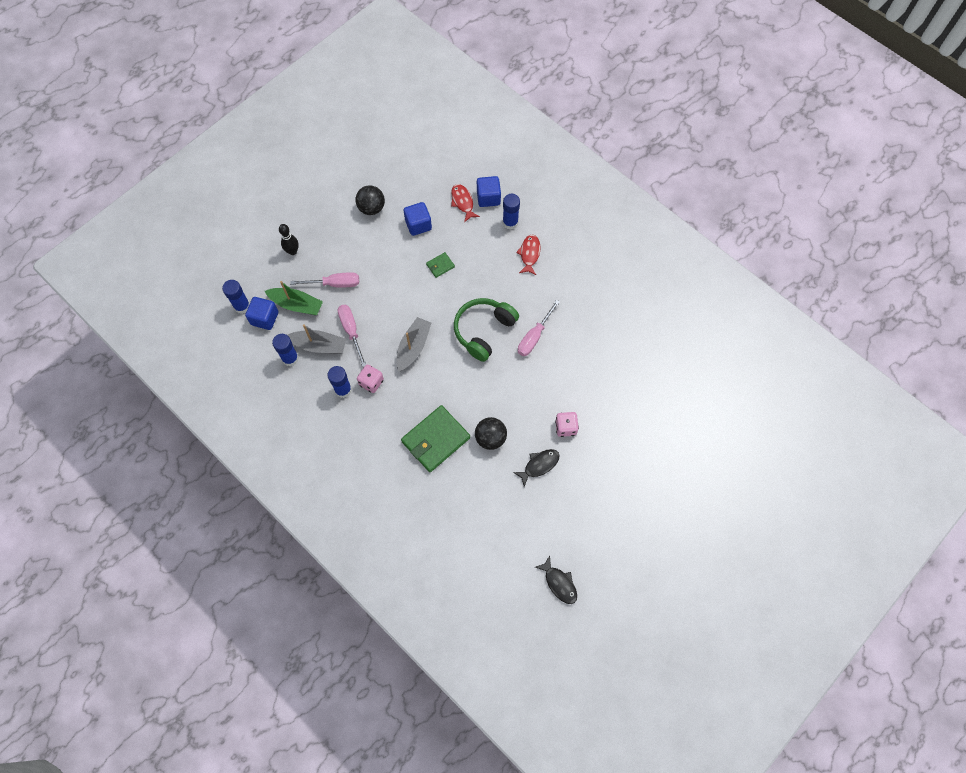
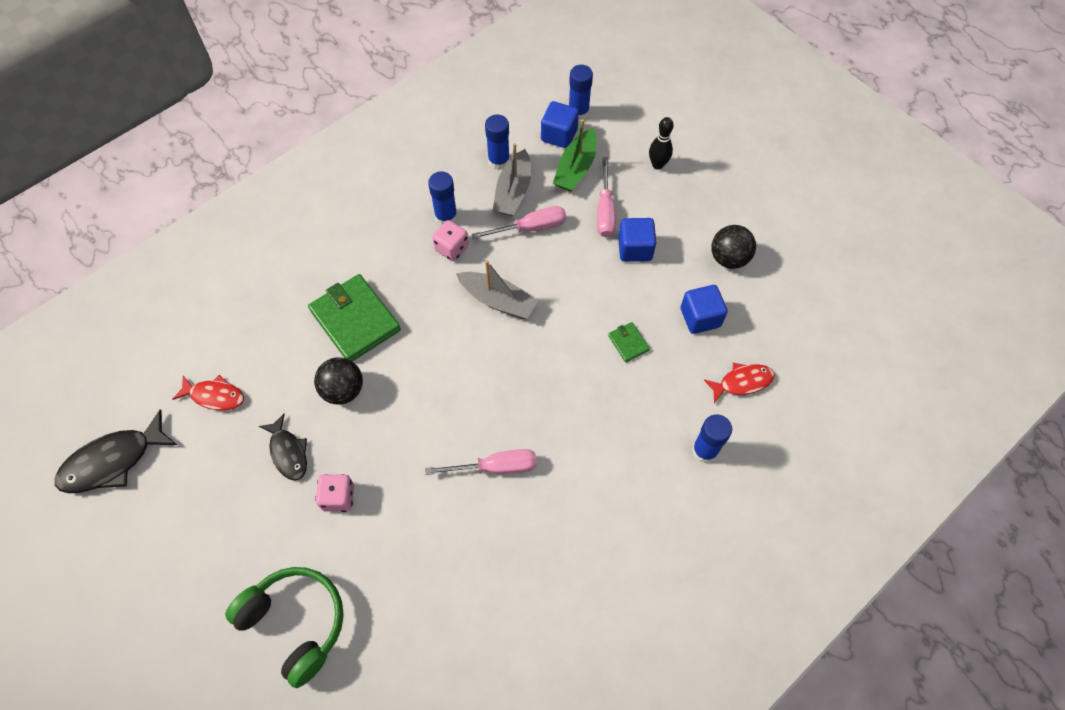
camera: 95 degrees right, 5 degrees down
green headphones [454,298,519,362] -> green headphones moved to [225,567,344,688]
blue cube [477,176,501,207] -> blue cube moved to [618,218,656,262]
red fish [516,235,540,275] -> red fish moved to [172,375,244,410]
pink screwdriver [518,300,560,356] -> pink screwdriver turned 135 degrees clockwise [425,449,537,475]
black fish [535,556,577,604] -> black fish [55,409,177,493], size x1.59

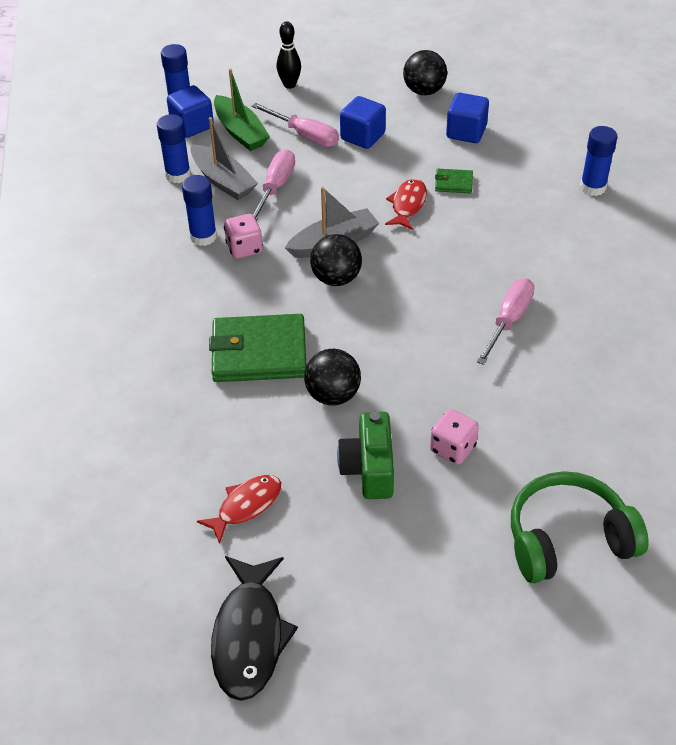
camera: 55 degrees left, 15 degrees down
black fish [259,414,307,481] -> green camera [337,412,394,499]
red fish [704,363,775,403] -> red fish moved to [385,179,427,230]
none -> black ball [310,234,362,286]

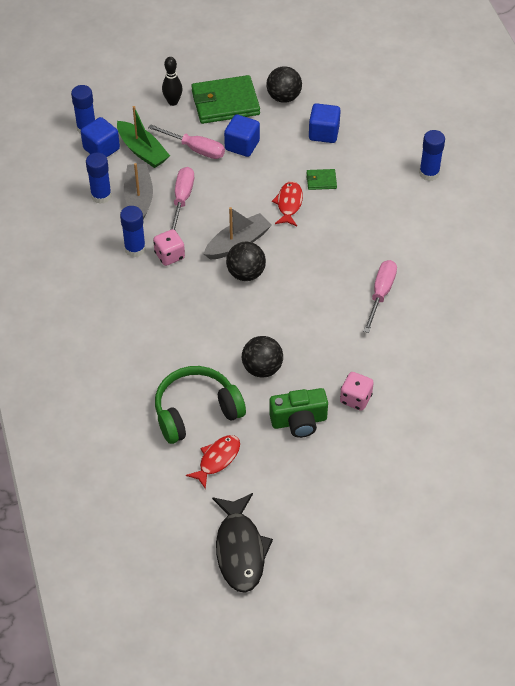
camera: 10 degrees left, 5 degrees up
grey boat [191,117,258,200] -> grey boat turned 135 degrees counterclockwise [124,163,153,219]
green wallet [209,314,307,382] -> green wallet moved to [192,75,260,124]
green camera [337,412,394,499] -> green camera turned 90 degrees counterclockwise [269,388,328,438]
green headphones [511,471,649,583] -> green headphones moved to [155,366,246,444]

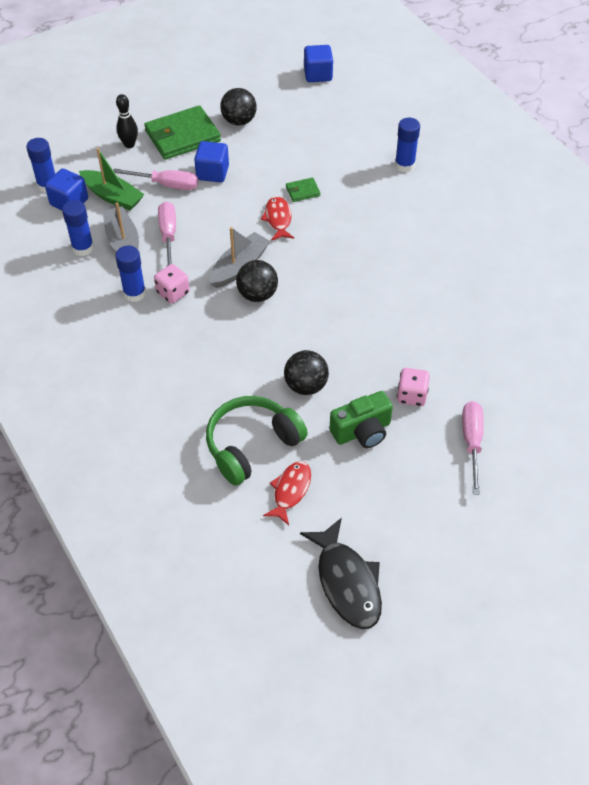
camera: 15 degrees left, 0 degrees up
blue cube [309,103,341,143] -> blue cube moved to [304,45,333,82]
pink screwdriver [363,260,397,333] -> pink screwdriver moved to [462,401,484,495]

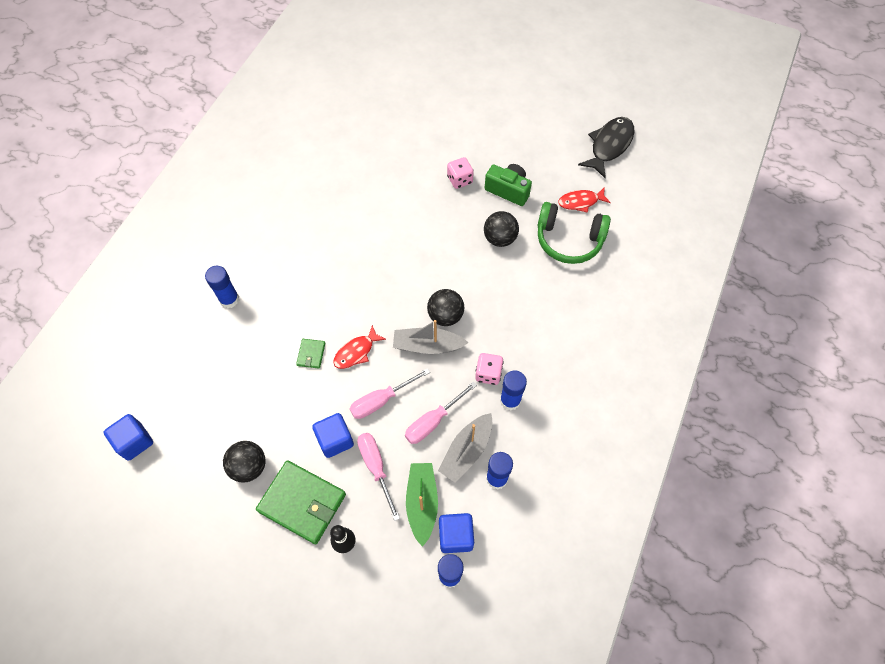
camera: 125 degrees left, 10 degrees up
green wallet [286,178,320,202] -> green wallet turned 60 degrees clockwise [296,339,325,369]
pink screwdriver [462,401,484,495] -> pink screwdriver moved to [350,368,430,419]

